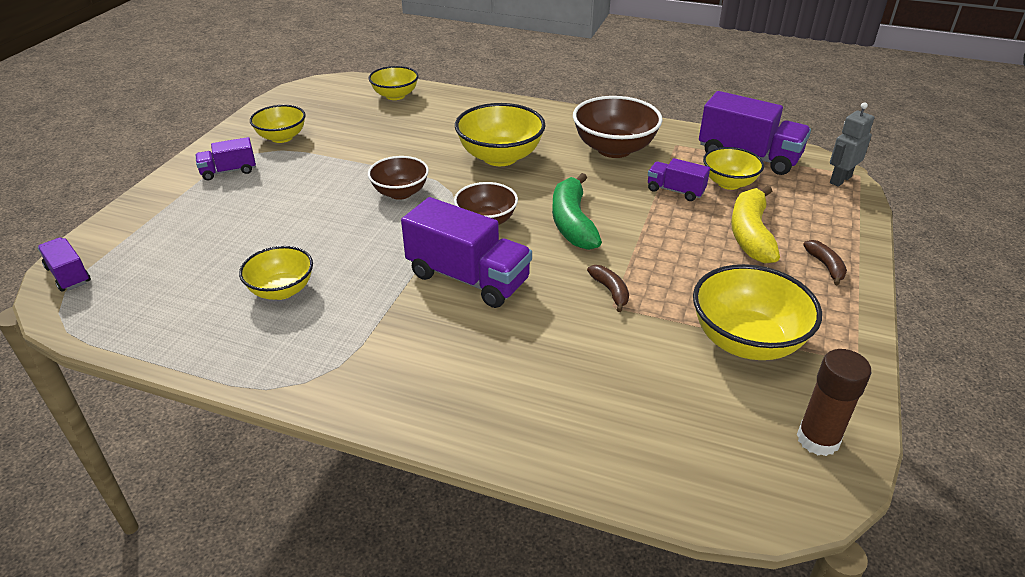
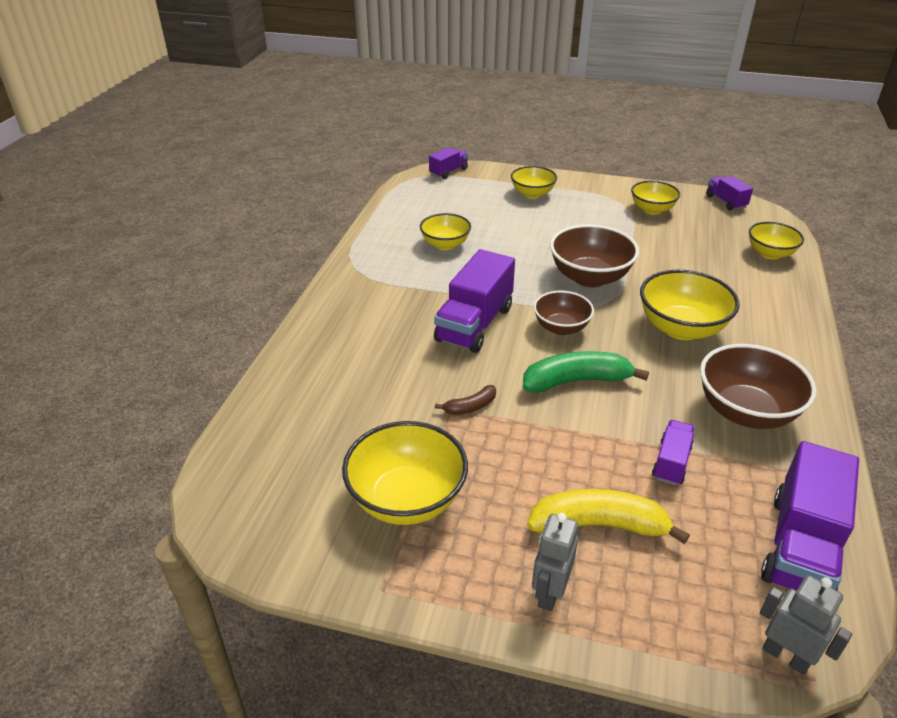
camera: 85 degrees right, 0 degrees up
purple truck [195,137,256,180] -> purple truck moved to [706,176,753,210]
brown bowl [368,156,429,200] -> brown bowl [550,224,639,287], size x1.58
yellow bowl [703,147,764,190] -> yellow bowl moved to [511,166,557,198]
brown glue stick [797,349,871,456] -> none
brown banana [803,240,847,286] -> grey robot [532,513,578,611]

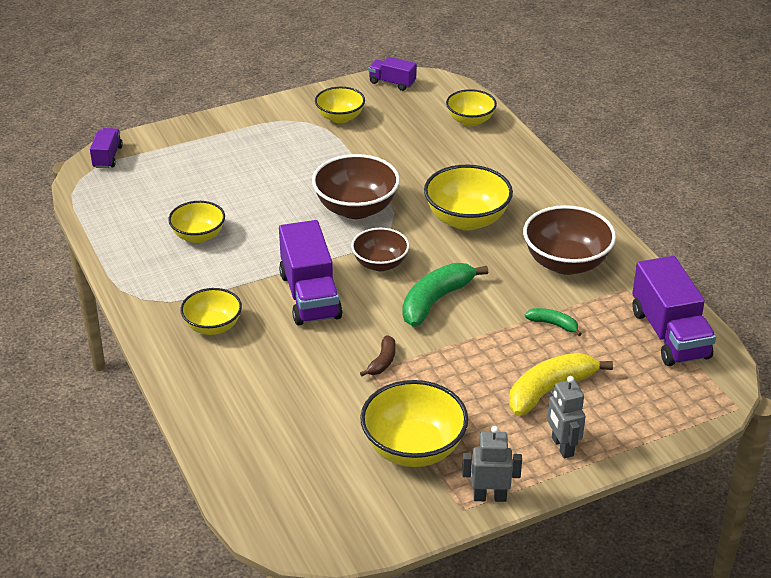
camera: 40 degrees left, 0 degrees up
yellow bowl [511,166,557,198] -> yellow bowl moved to [180,288,242,335]
purple truck [652,420,695,485] -> green banana [525,308,582,336]
grey robot [760,575,852,675] -> grey robot moved to [462,426,522,502]

